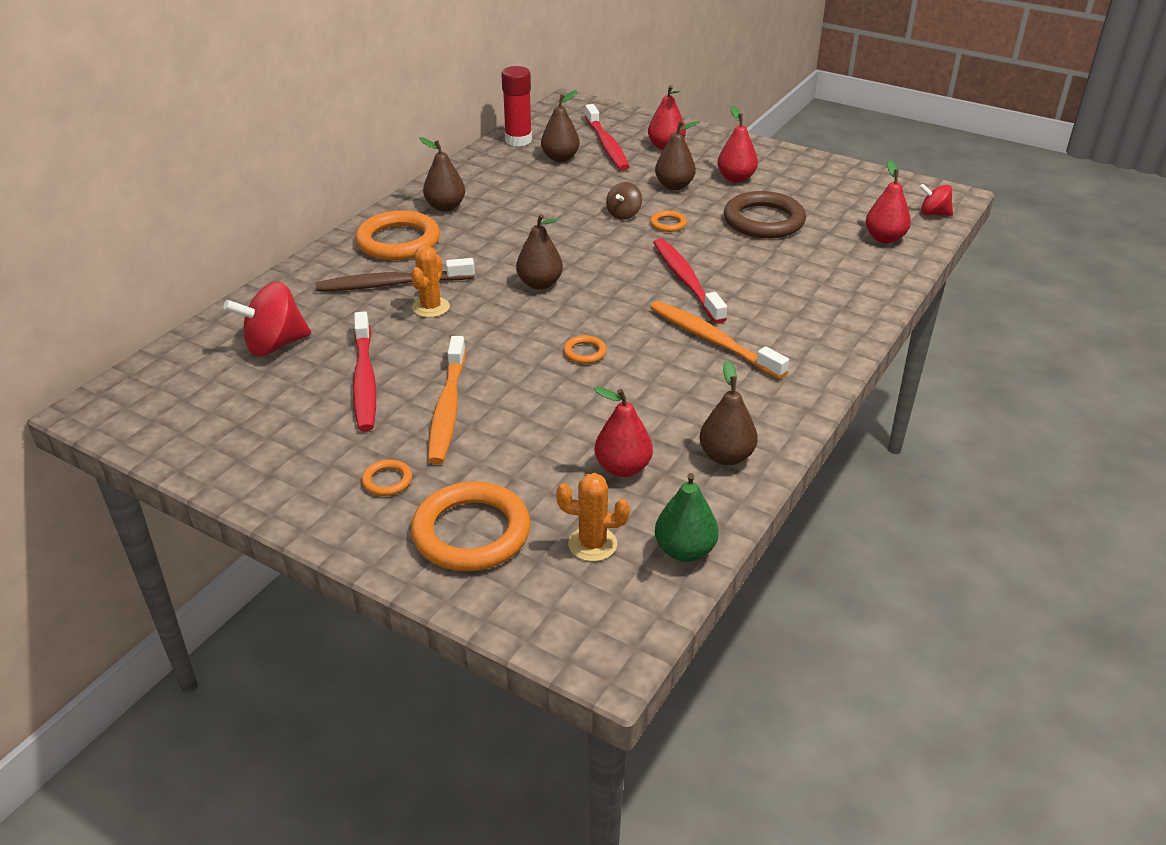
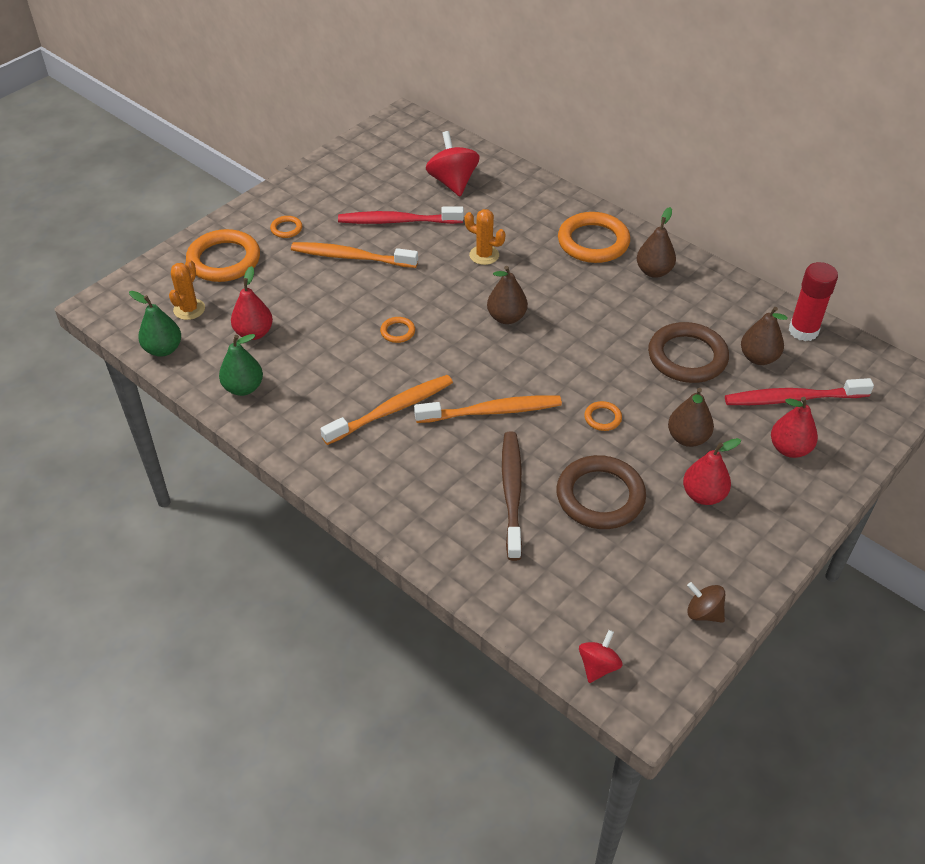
camera: 100 degrees right, 10 degrees up
brown toothbrush [316,258,475,292] -> brown toothbrush moved to [502,432,522,561]
brown spinning top [606,182,642,220] -> brown spinning top moved to [687,582,725,623]
red toothbrush [653,238,727,324] -> orange toothbrush [414,396,562,423]
brown pear [700,360,758,465] -> green pear [219,334,263,396]
red pear [865,160,911,243] -> none
none -> brown ring [648,322,729,383]

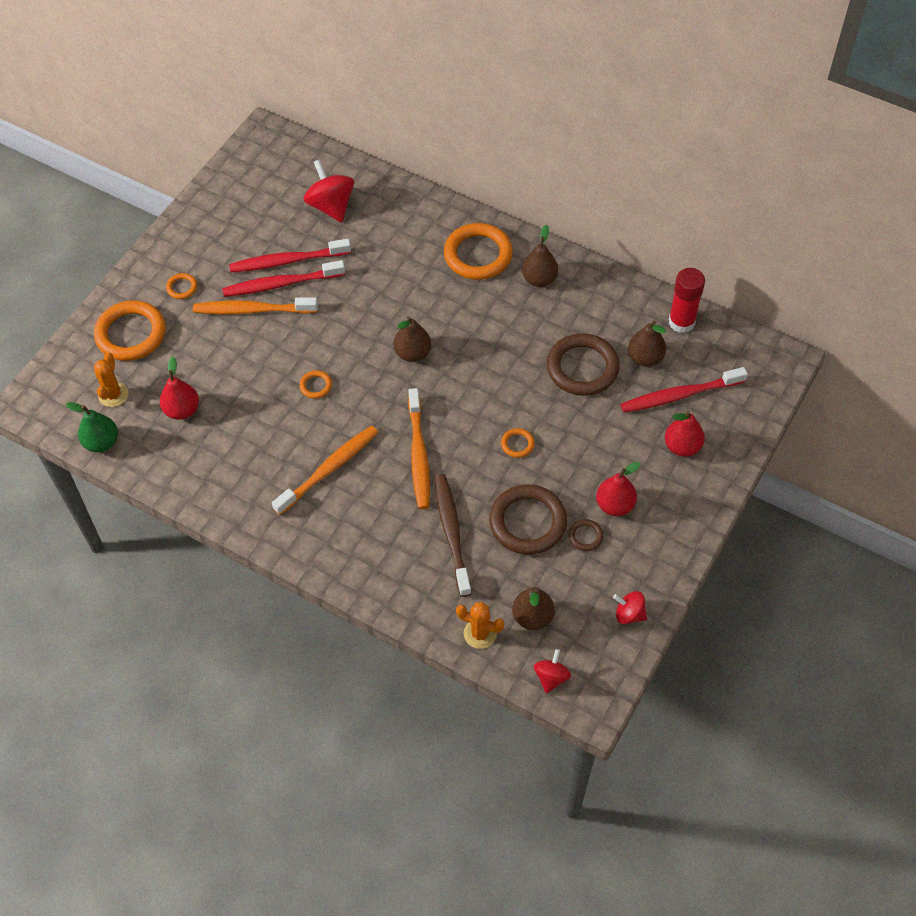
camera: 10 degrees left, 10 degrees up
green pear [219,334,263,396] -> none
orange toothbrush [414,396,562,423] -> orange toothbrush turned 105 degrees clockwise [408,388,430,509]
orange cactus [464,209,505,265] -> orange cactus moved to [456,602,504,649]
brown pear [668,388,714,447] -> brown pear moved to [512,587,555,630]
brown spinning top [687,582,725,623] -> red spinning top [613,591,647,624]
none -> red toothbrush [222,260,345,297]
none -> brown ring [568,519,603,551]

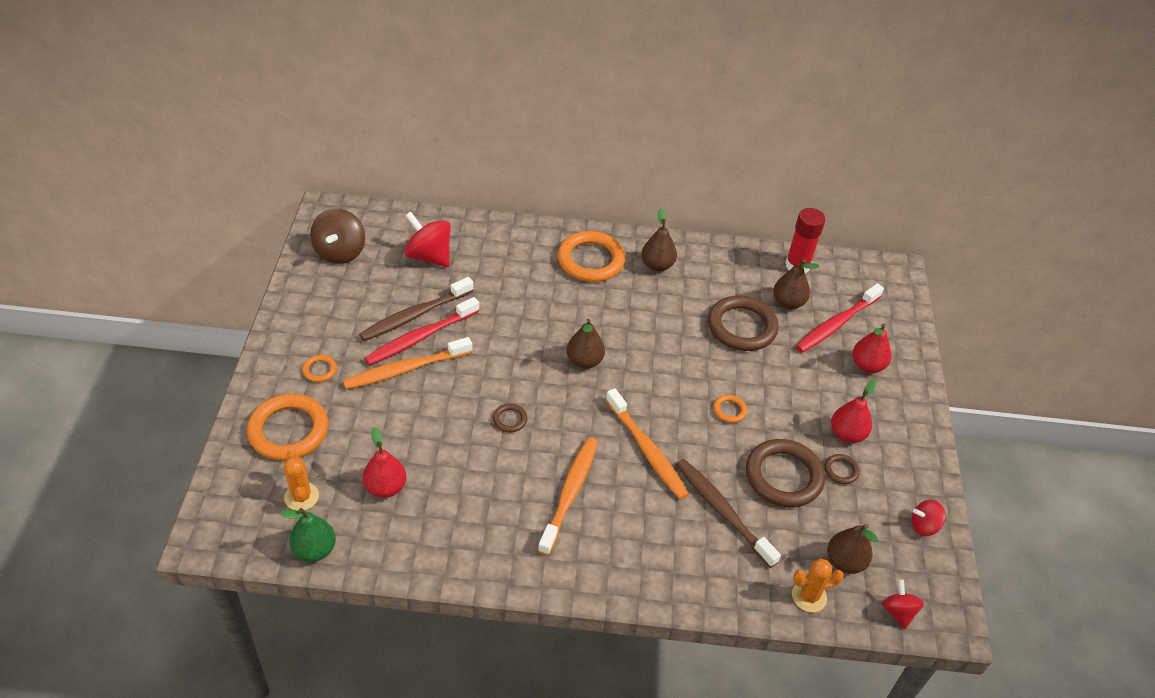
camera: 30 degrees left, 10 degrees down
red toothbrush [229,239,351,272] -> brown toothbrush [359,277,474,341]
orange ring [299,370,332,399] -> brown ring [493,404,527,432]
none -> brown spinning top [310,209,365,264]

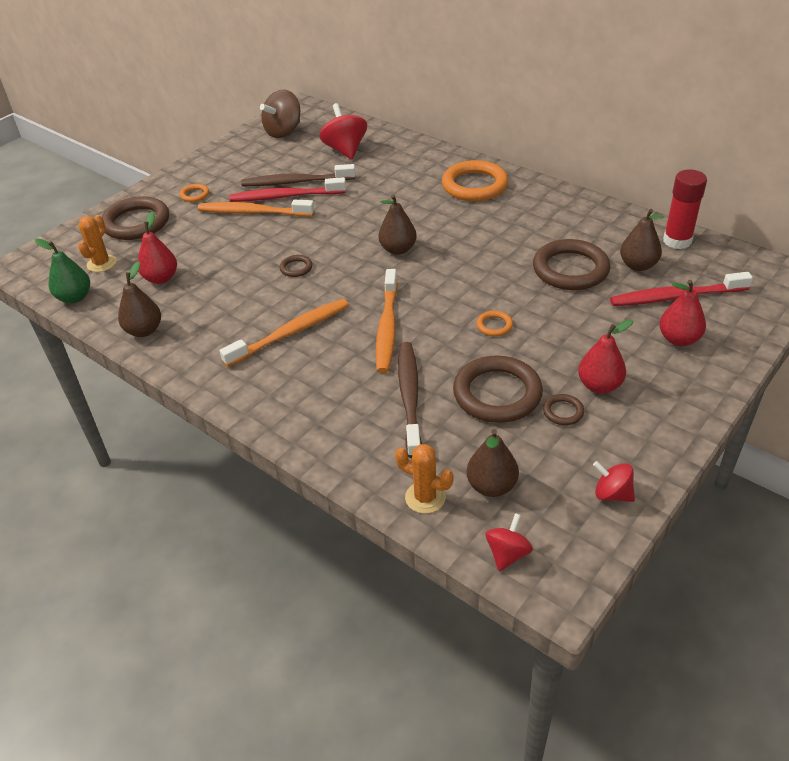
camera: 40 degrees right, 5 degrees down
orange ring [247,394,328,460] -> brown ring [101,196,169,240]
brown pear [642,208,677,271] -> brown pear moved to [118,261,161,337]

